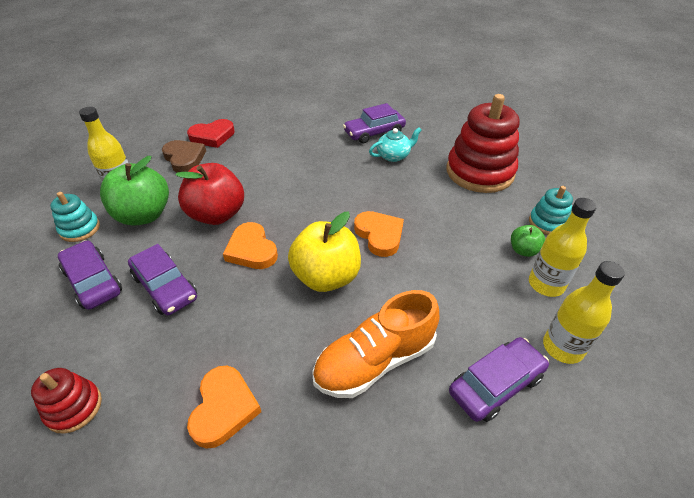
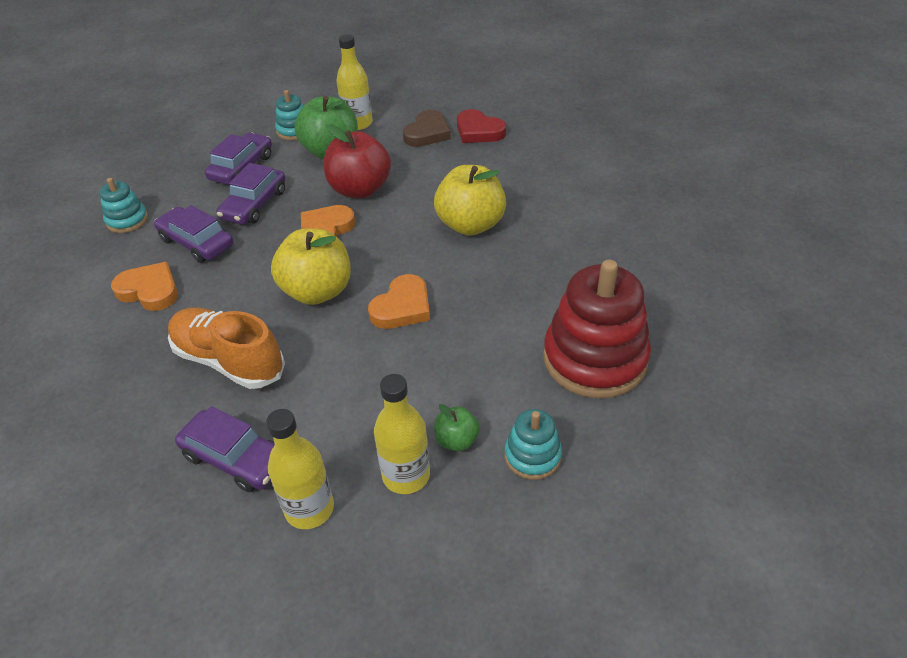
camera: 65 degrees right, 0 degrees up
red stacking toy [31,368,102,434] -> turquoise stacking toy [100,178,148,233]
orange heart [187,366,261,449] -> orange heart turned 135 degrees counterclockwise [111,262,178,311]
purple car [343,103,406,144] -> purple car moved to [154,205,233,263]
turquoise teapot [369,127,422,162] -> none
none -> yellow apple [434,165,506,236]

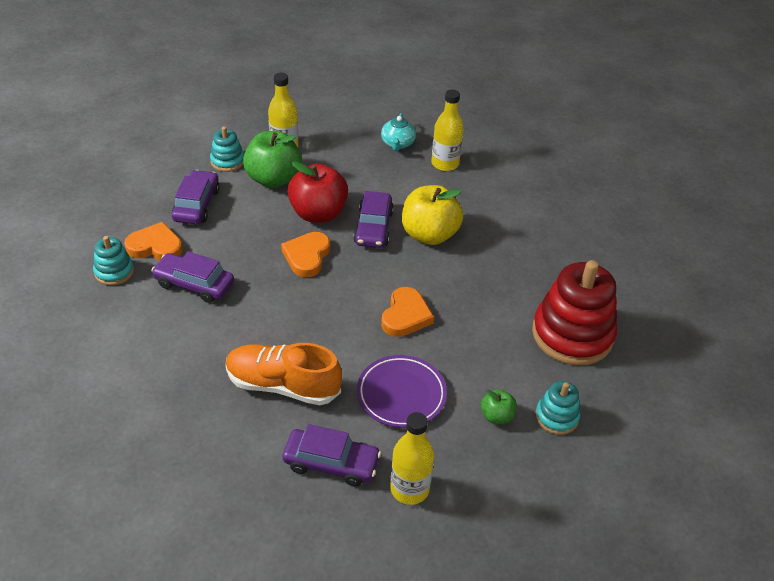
camera: 20 degrees left, 0 degrees up
orange heart [111,262,178,311] -> orange heart moved to [124,222,183,261]
purple car [217,163,285,224] -> purple car moved to [353,191,394,248]
yellow apple [271,228,351,305] -> none
yellow bottle [374,374,430,494] -> yellow bottle moved to [431,89,464,171]
brown heart [403,110,451,147] -> none
red heart [457,109,506,143] -> turquoise teapot [381,113,416,151]
none -> purple plate [357,355,447,428]

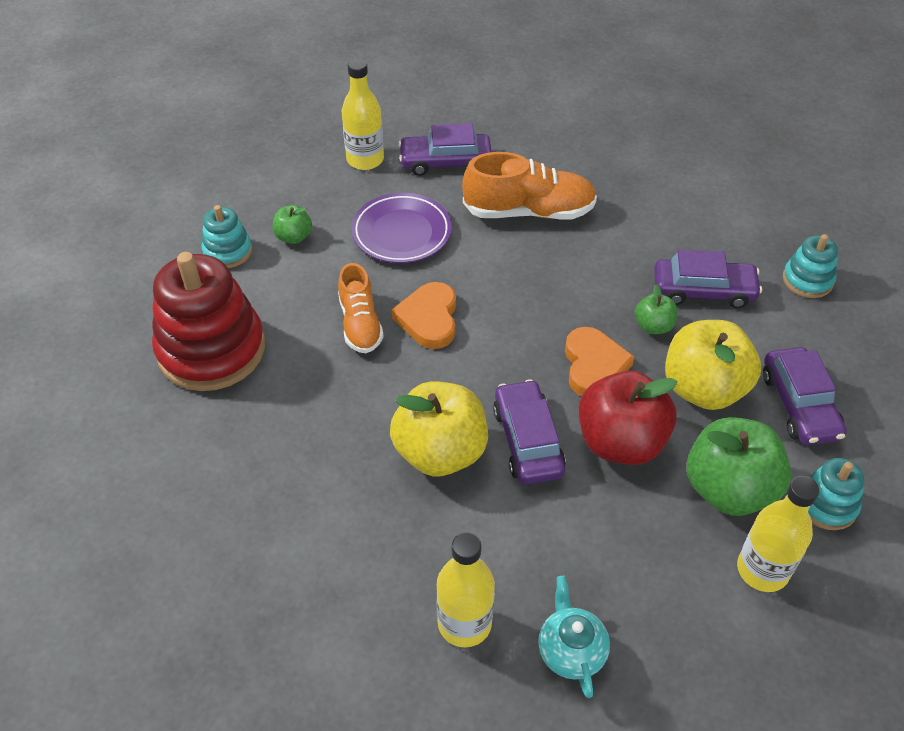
camera: 165 degrees right, 5 degrees up
orange heart [124,222,183,261] -> none
none -> orange shoe [338,263,384,353]
none -> green apple [635,284,678,334]
none -> yellow apple [665,320,761,410]

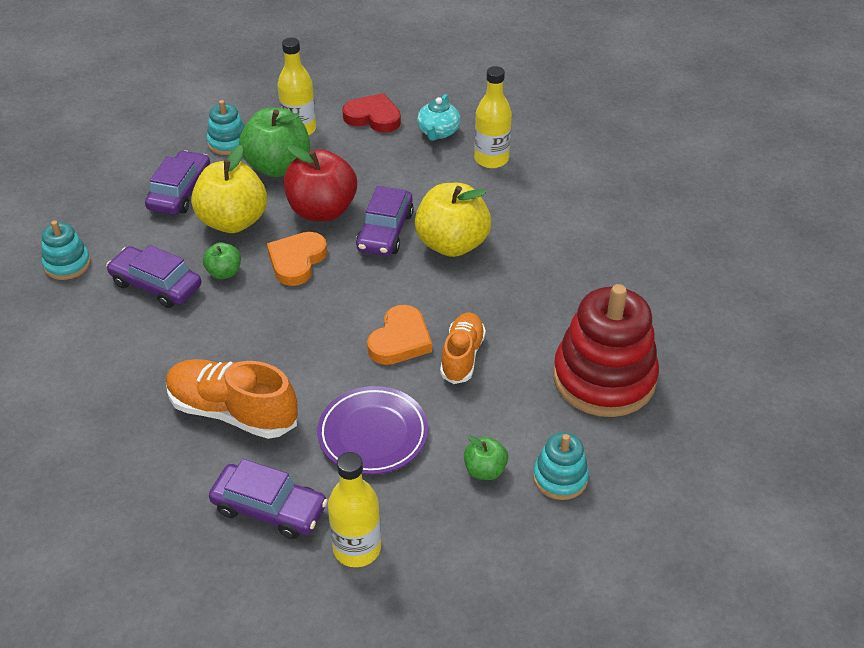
camera: 155 degrees left, 5 degrees down
none -> red heart [342,93,401,133]

